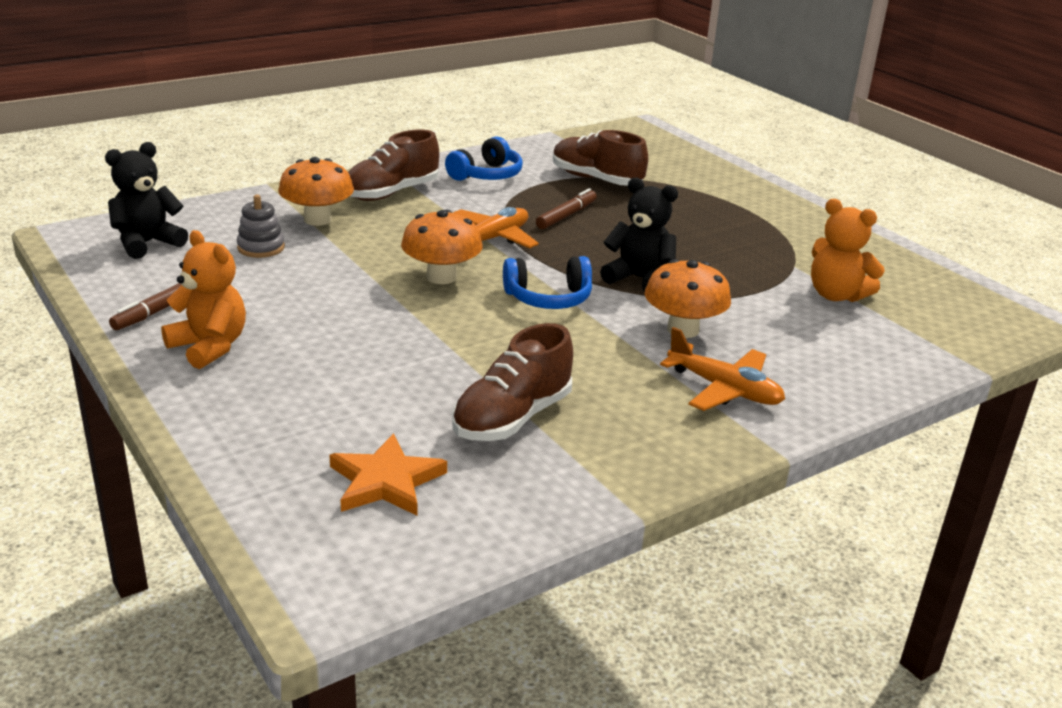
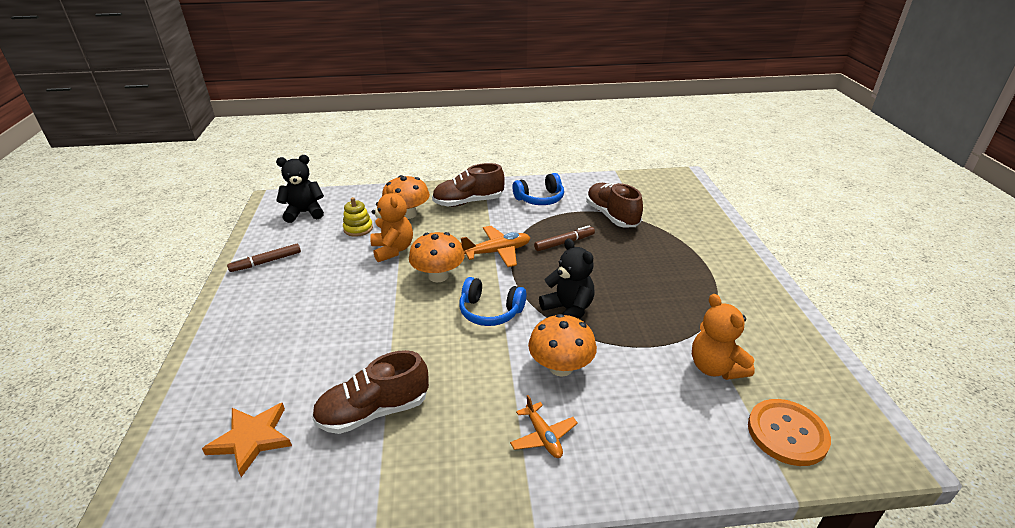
camera: 30 degrees right, 5 degrees up
orange teddy bear [161,230,246,369] -> orange teddy bear moved to [370,185,413,262]
grey stacking toy [237,195,285,258] -> yellow stacking toy [343,197,373,237]
orange plane [660,327,785,411] -> orange plane [510,395,578,458], size x0.67
none -> orange button [748,399,831,466]

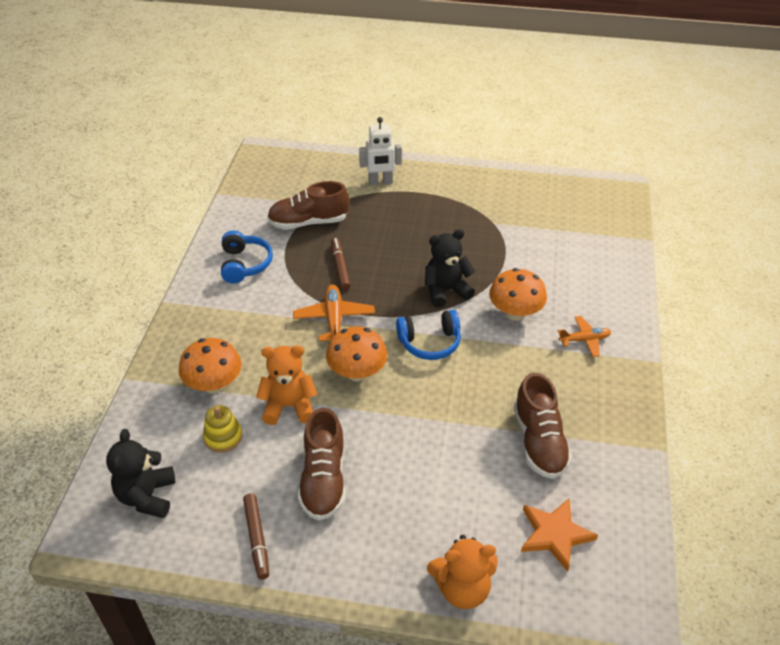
camera: 75 degrees left, 10 degrees up
brown shoe [432,163,505,207] -> brown shoe moved to [298,408,346,520]
blue headphones [459,277,526,326] -> blue headphones turned 45 degrees clockwise [396,310,461,360]
orange teddy bear [692,294,755,380] -> orange teddy bear moved to [427,535,498,609]
orange button [748,399,831,466] -> none
none -> white robot [359,117,402,185]

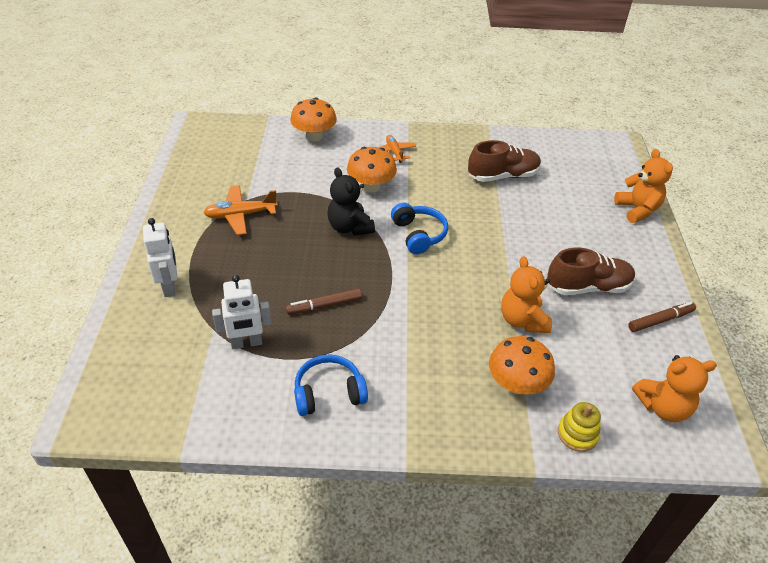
camera: 100 degrees left, 0 degrees up
black teddy bear [106,429,175,518] -> orange teddy bear [632,355,717,422]
yellow stacking toy [203,405,243,453] -> yellow stacking toy moved to [558,402,601,452]
brown shoe [267,181,349,230] -> white robot [212,275,271,349]
orange plane [293,284,375,341] -> orange plane moved to [203,186,278,235]
orange mushroom [326,326,387,381] -> orange mushroom moved to [290,98,337,142]
orange star [521,499,598,572] -> none

